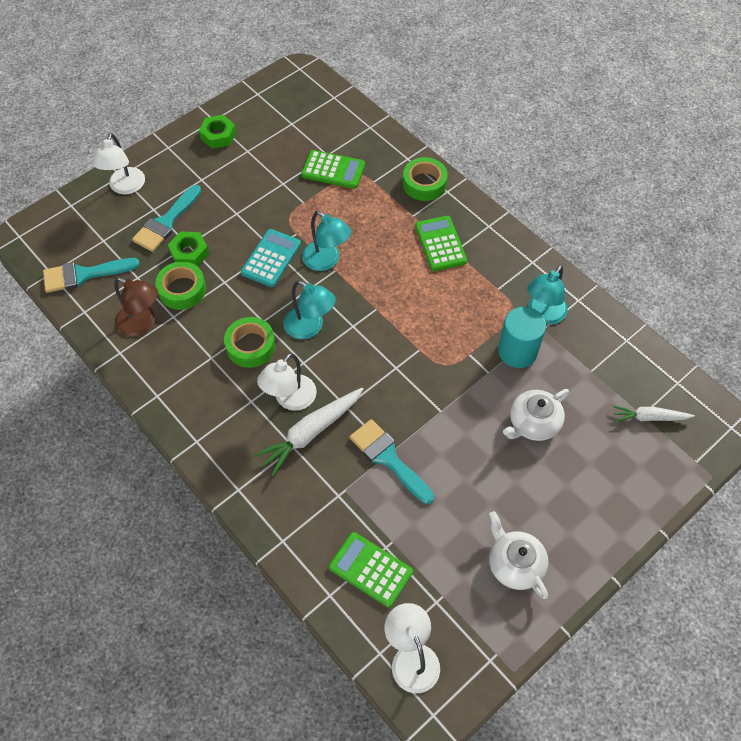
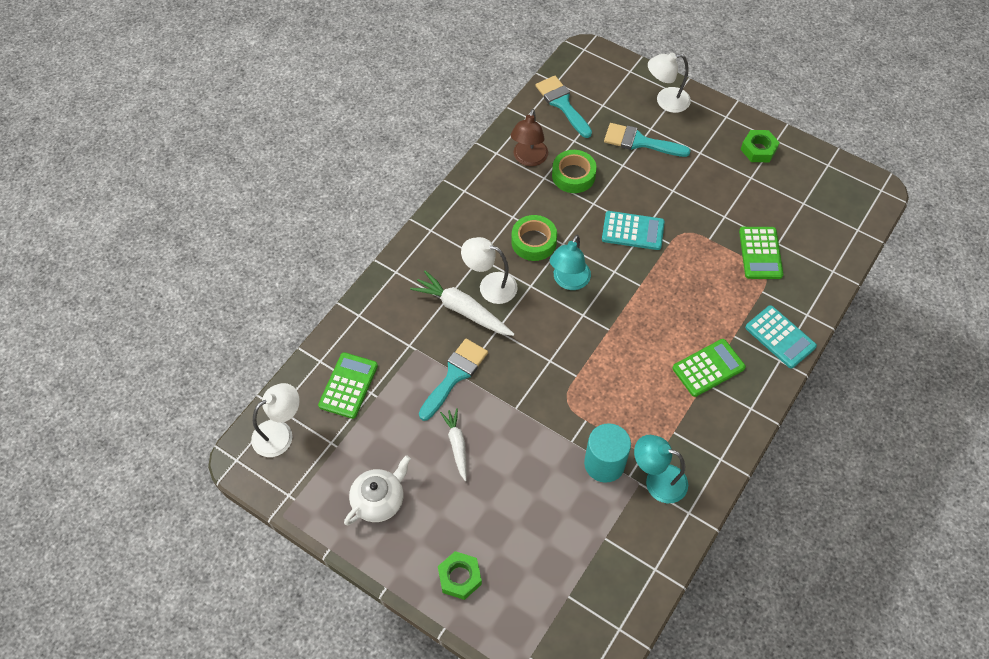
camera: 75 degrees right, 0 degrees up
green nut [168,231,209,267] -> green nut moved to [438,551,482,600]
turquoise lamp [302,211,351,271] -> none
green tape [403,157,448,201] -> turquoise calculator [745,305,817,369]
white teapot [503,389,569,441] -> none
white carrot [613,406,695,422] -> white carrot moved to [440,408,467,481]

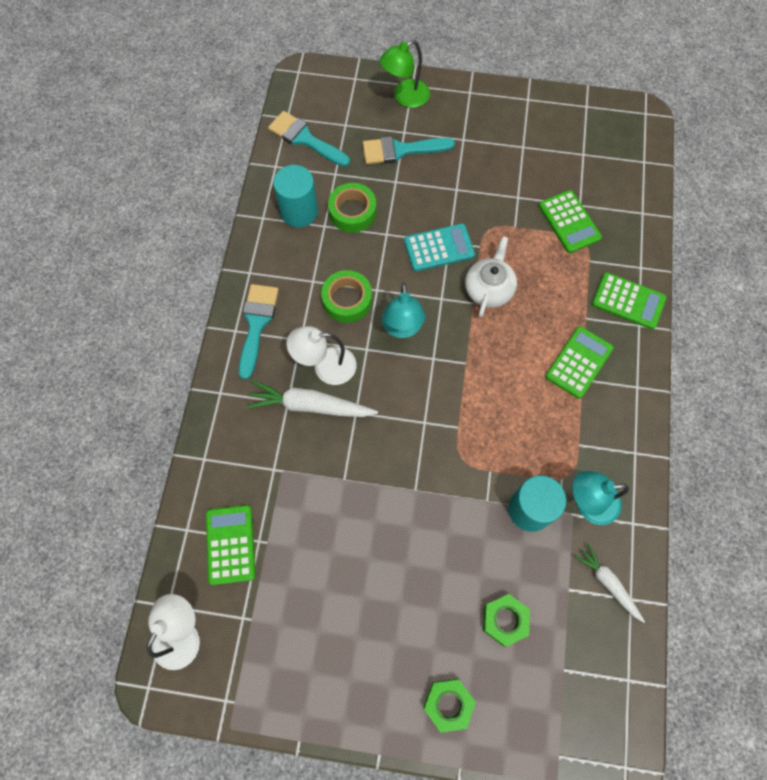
camera: 25 degrees left, 10 degrees up
white teapot [344,455,411,525] -> white teapot moved to [465,236,517,318]
turquoise brush [419,339,488,421] -> turquoise brush moved to [239,284,279,380]
white carrot [440,408,467,481] -> white carrot moved to [574,543,645,623]
brown lamp [511,109,548,166] -> turquoise cylinder [273,165,318,227]
white lamp [648,53,691,113] -> green lamp [380,40,430,108]
green nut [740,130,780,162] -> green nut moved to [483,594,530,647]
turquoise calculator [745,305,817,369] -> green calculator [592,272,667,329]

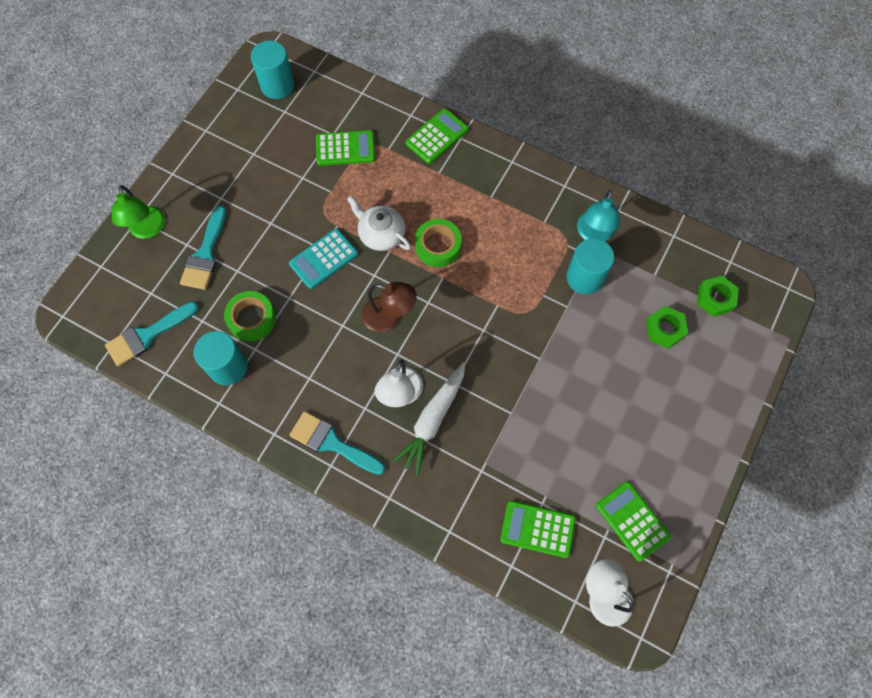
camera: 70 degrees left, 0 degrees up
green tape [321,270,372,323] -> green tape moved to [415,219,462,267]
turquoise lamp [382,283,425,338] -> brown lamp [362,282,417,332]
turquoise calculator [404,224,475,272] -> turquoise calculator turned 135 degrees counterclockwise [289,229,358,289]
green nut [423,679,476,733] -> green nut moved to [697,276,739,317]
green calculator [545,326,614,399] -> green calculator moved to [596,481,671,561]
white carrot [574,543,645,623] -> none
none -> turquoise cylinder [251,41,294,99]

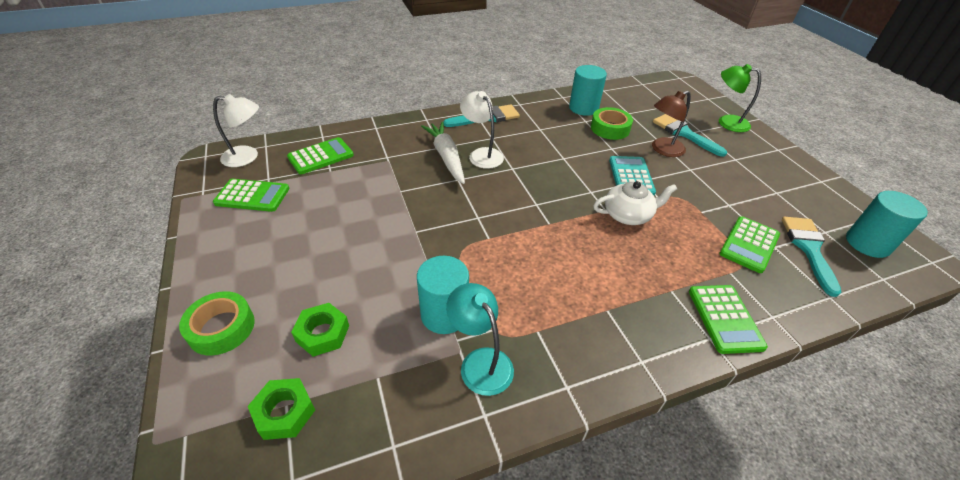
camera: 130 degrees right, 25 degrees down
turquoise brush [105,302,199,367] -> turquoise brush moved to [782,217,841,297]
brown lamp [362,282,417,332] -> brown lamp moved to [652,91,691,157]
green tape [415,219,462,267] -> green tape moved to [179,291,255,356]

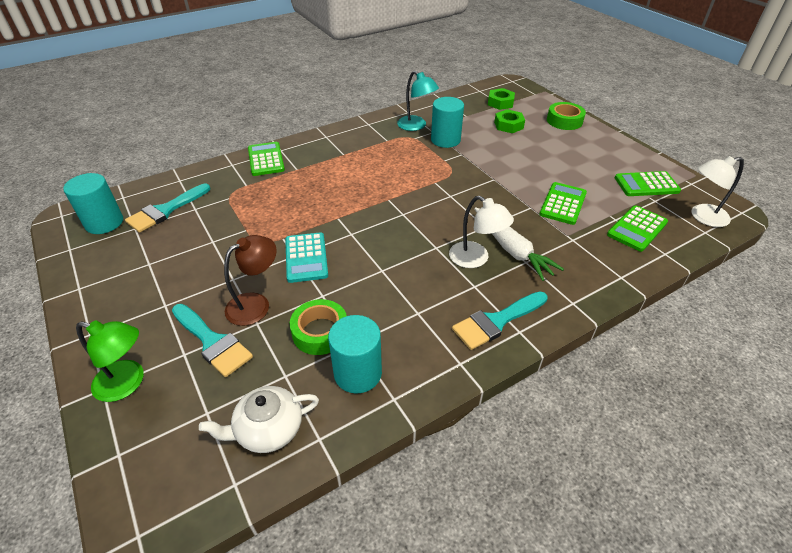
camera: 170 degrees right, 0 degrees up
white teapot [593,181,677,225] -> white teapot moved to [199,386,319,453]
green calculator [719,216,780,273] -> green calculator moved to [539,182,587,225]
turquoise brush [782,217,841,297] -> turquoise brush turned 45 degrees clockwise [125,184,210,233]

